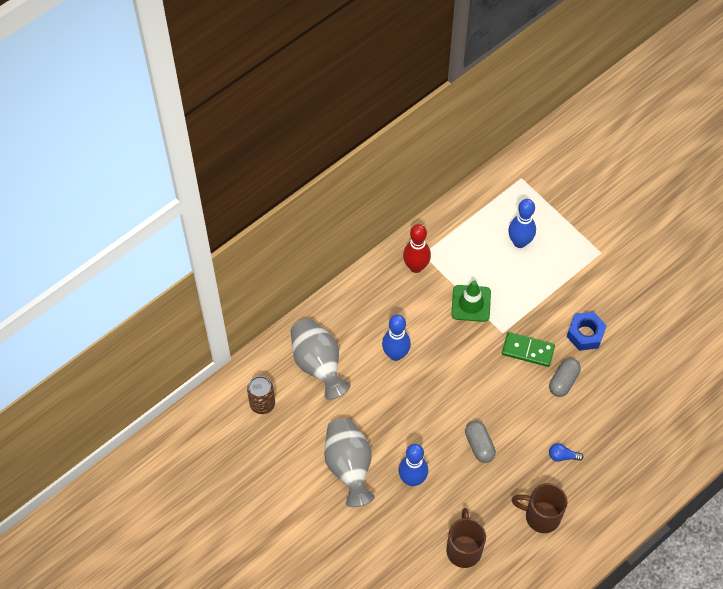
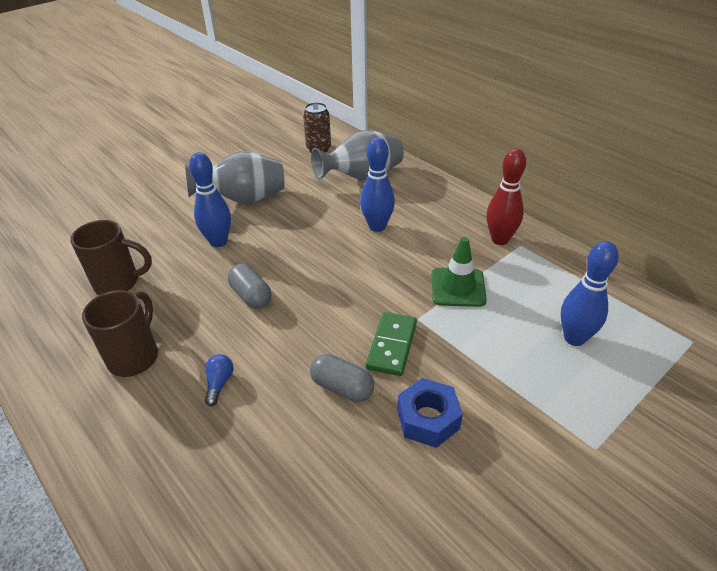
camera: 90 degrees right, 20 degrees down
grey capsule [465,421,496,463] -> grey capsule turned 75 degrees clockwise [228,264,272,309]

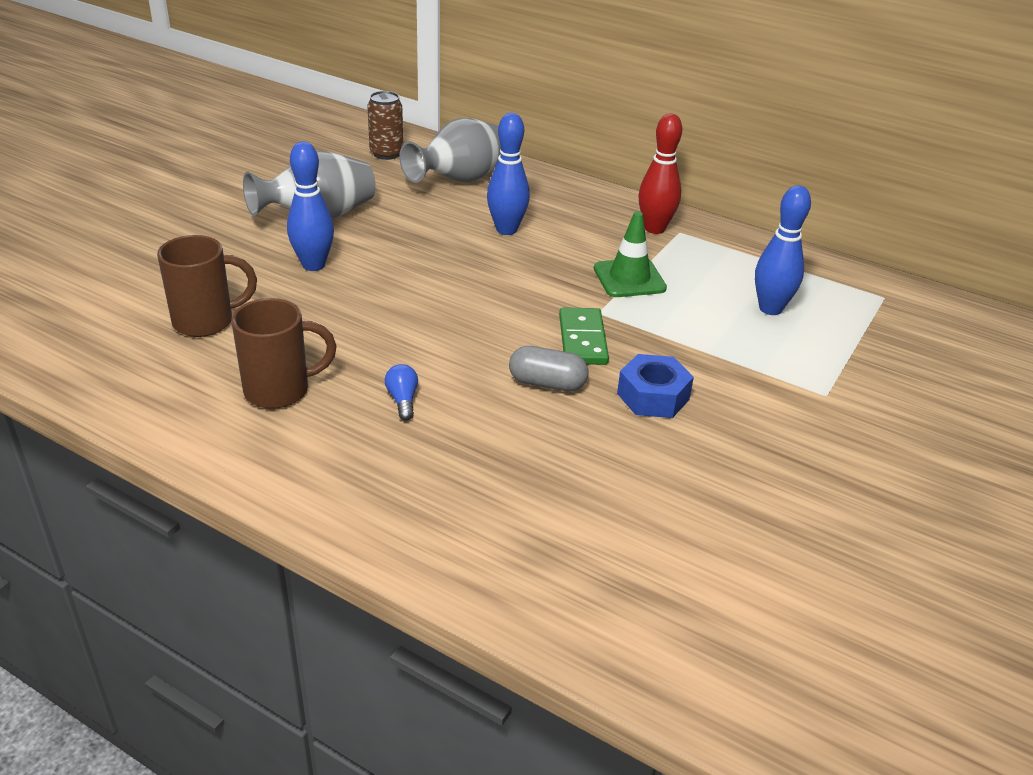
camera: 20 degrees left, 5 degrees down
brown mug [82,290,158,377] -> brown mug turned 75 degrees clockwise [231,298,337,409]
grey capsule [228,264,272,309] -> none

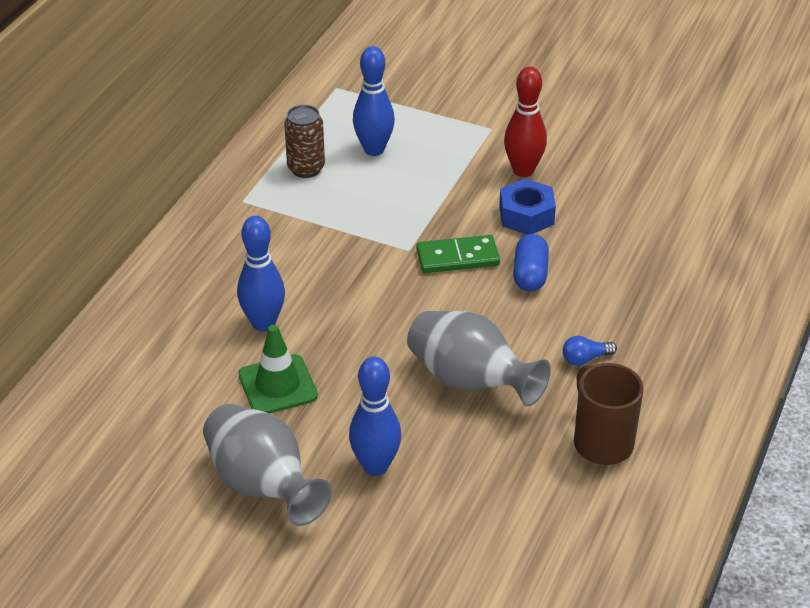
camera: 95 degrees left, 5 degrees up
brown mug [157,235,257,337] -> none
brown can [367,91,403,160] -> brown can moved to [284,105,325,178]
grey vase [399,118,501,183] -> grey vase moved to [407,311,551,407]
grey capsule [509,346,589,391] -> blue capsule [513,234,549,292]
green traffic cone [594,212,667,297] -> green traffic cone moved to [238,325,318,413]
red bowling pin [638,113,682,234] -> red bowling pin moved to [504,66,547,177]

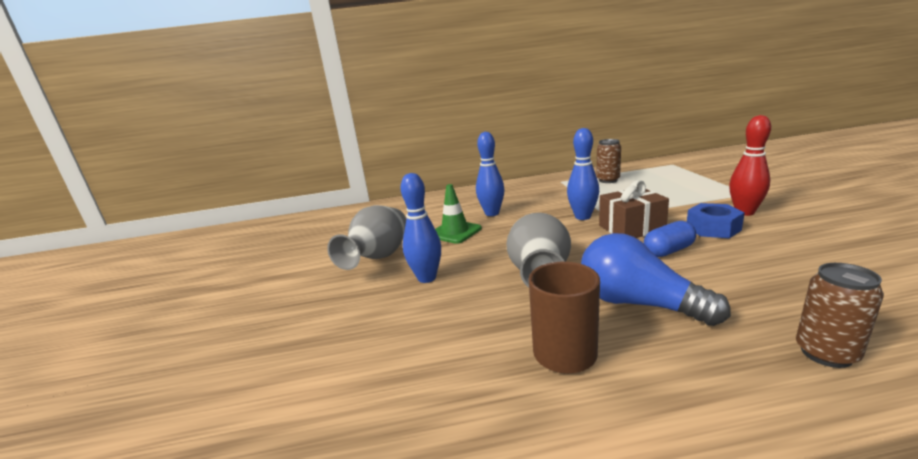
camera: 60 degrees right, 20 degrees down
blue bowling pin [353,46,395,156] -> blue bowling pin moved to [567,128,599,220]
green domino [416,235,500,273] -> brown gift [599,180,669,238]
blue light bulb [563,336,617,366] -> blue light bulb [581,233,731,326], size x2.46
none -> brown can [796,263,884,368]

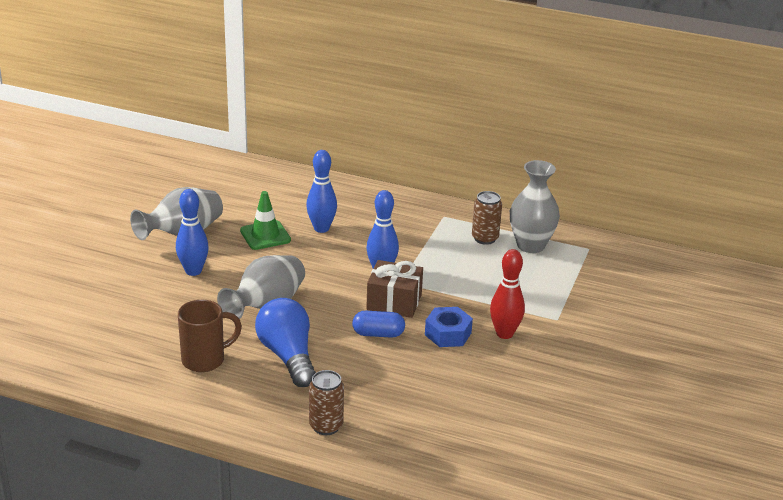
camera: 25 degrees right, 10 degrees up
none -> grey vase [510,160,560,253]

